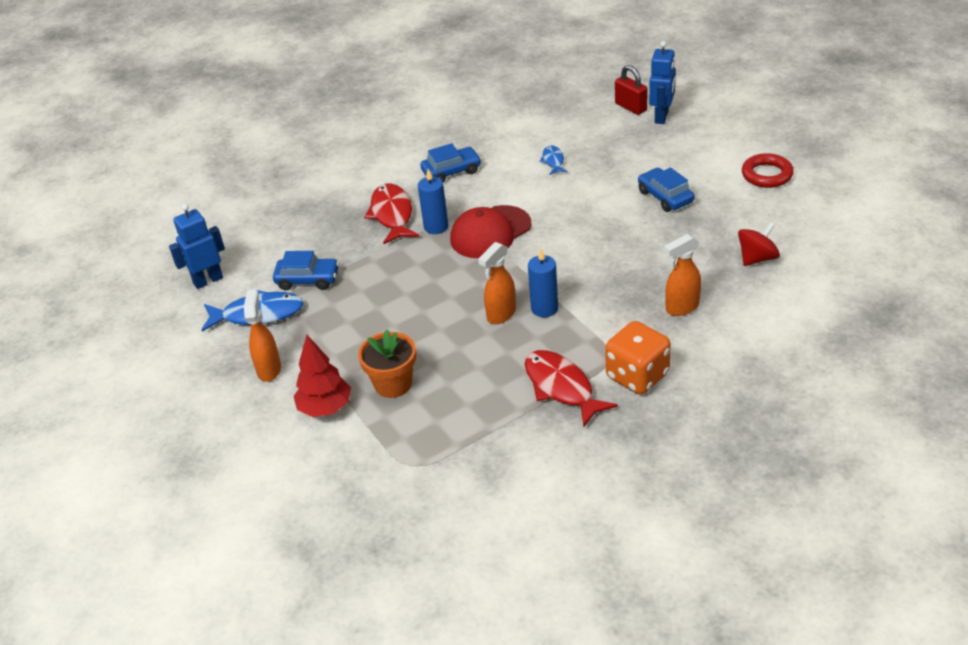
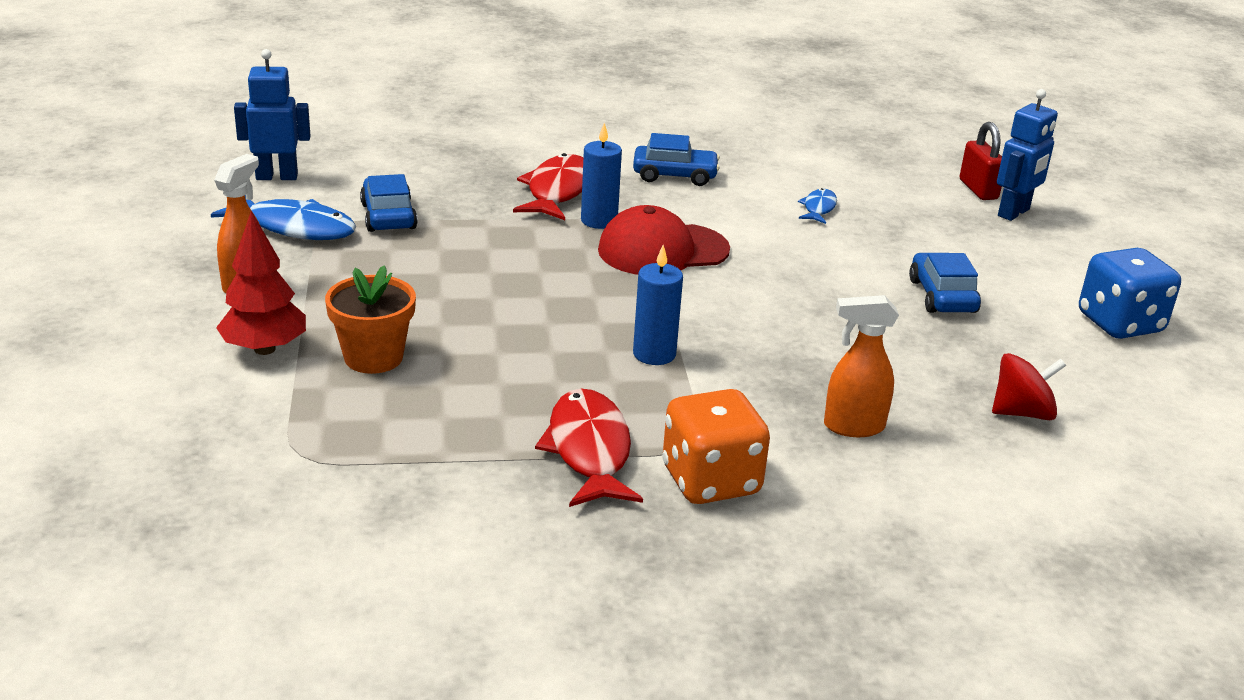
camera: 20 degrees right, 10 degrees down
blue car [273,251,339,290] -> blue car turned 135 degrees counterclockwise [360,174,418,232]
orange spray bottle [478,242,516,324] -> none
red ring [742,153,794,188] -> blue dice [1079,248,1181,339]

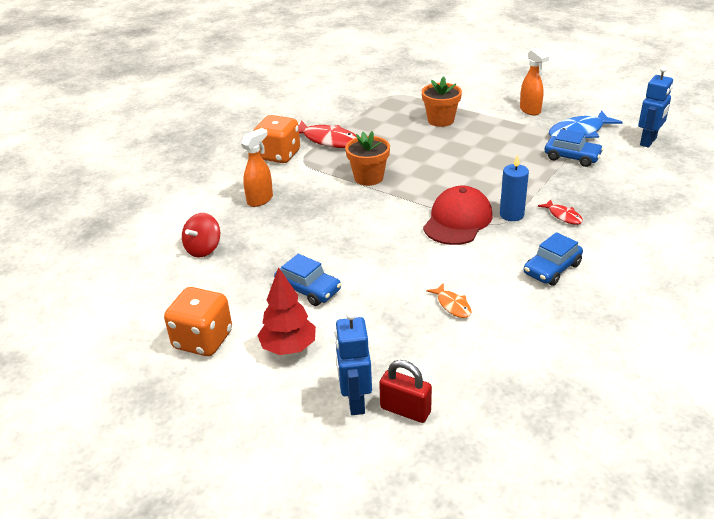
camera: 135 degrees right, 5 degrees up
red tree [216,211,306,355] -> red tree moved to [257,267,316,355]
red fish [513,153,583,220] -> red fish [538,199,583,225], size x0.53
blue candle [633,245,683,365] -> orange flower pot [345,131,390,186]
blue fish [798,188,837,224] -> orange fish [426,283,472,318]
blue dice [1079,248,1181,339] -> orange dice [164,287,232,356]

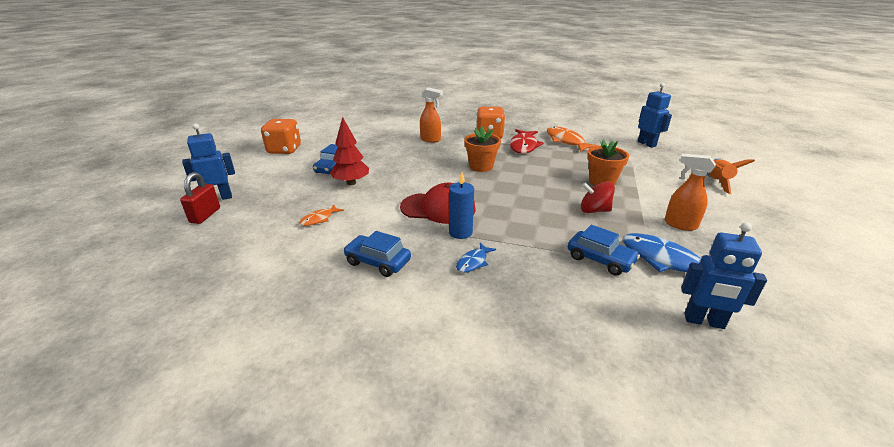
camera: 70 degrees right, 5 degrees down
red spinning top [182,213,220,258] -> red spinning top moved to [581,182,615,213]
red tree [257,267,316,355] -> red tree moved to [330,117,369,185]
orange spray bottle [520,48,549,115] -> orange spray bottle turned 75 degrees clockwise [664,154,716,231]
red fish [538,199,583,225] -> blue fish [456,243,496,273]
blue car [545,129,604,167] -> blue car turned 60 degrees counterclockwise [568,225,640,276]
none -> orange fish [547,126,599,152]
none -> blue robot [638,83,672,148]
none -> orange rocket [707,159,755,194]

